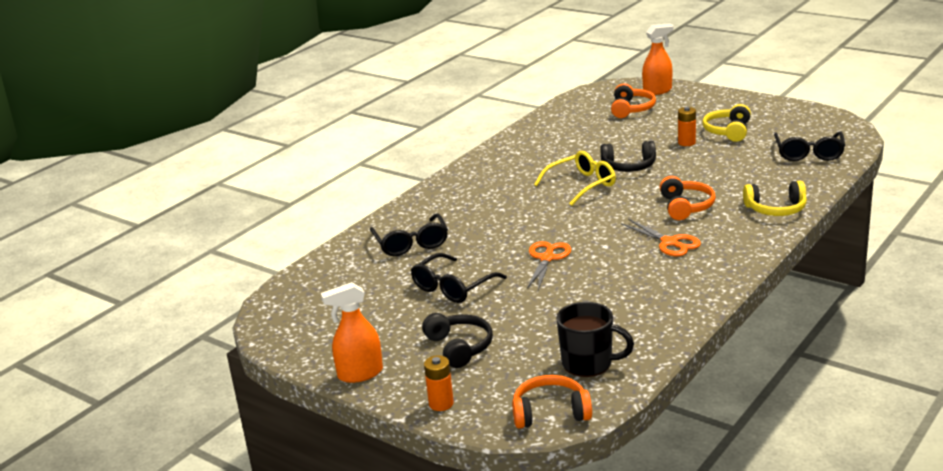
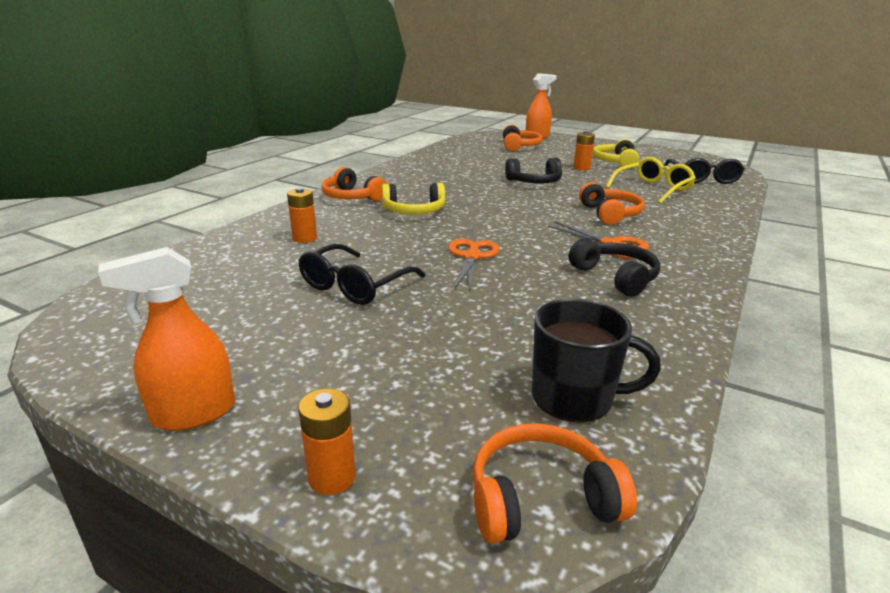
camera: 10 degrees left, 0 degrees up
black glasses [370,213,448,256] -> orange battery [287,187,317,243]
black headphones [422,313,493,368] -> black headphones moved to [569,238,660,297]
yellow glasses [534,151,616,206] -> yellow glasses moved to [606,157,696,204]
yellow headphones [743,181,807,216] -> yellow headphones moved to [382,183,445,214]
none -> orange headphones [322,167,387,201]

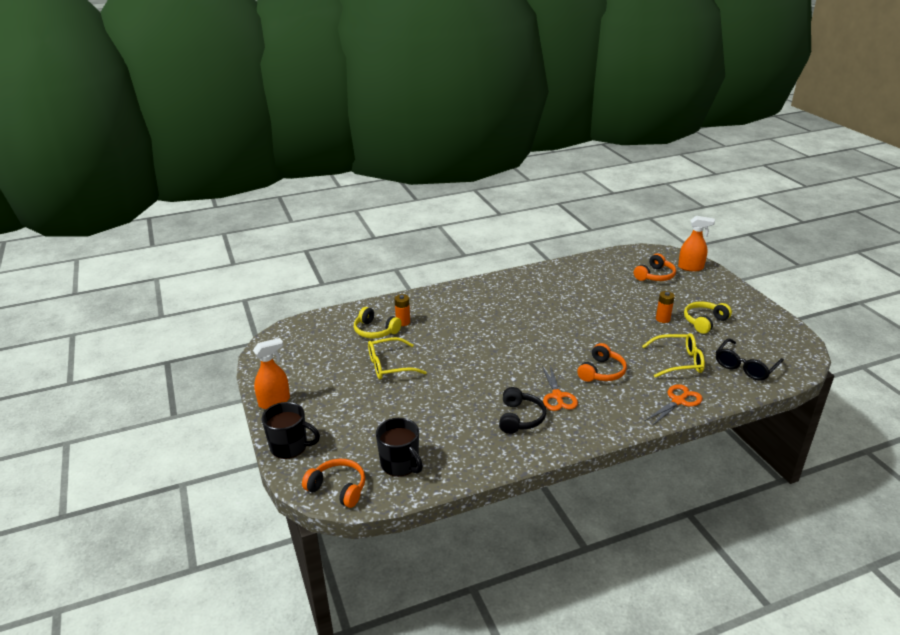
camera: 40 degrees right, 5 degrees up
orange spray bottle [98,247,235,431] -> orange spray bottle turned 135 degrees clockwise [253,338,290,409]
black glasses [298,244,426,305] -> yellow glasses [368,337,427,380]
orange battery [298,388,356,495] -> black mug [262,402,320,459]
orange headphones [322,167,387,201] -> none
yellow headphones [382,183,445,214] -> yellow headphones moved to [354,307,402,339]
orange scissors [448,239,500,292] -> orange scissors moved to [645,384,703,426]
black headphones [505,158,562,184] -> none

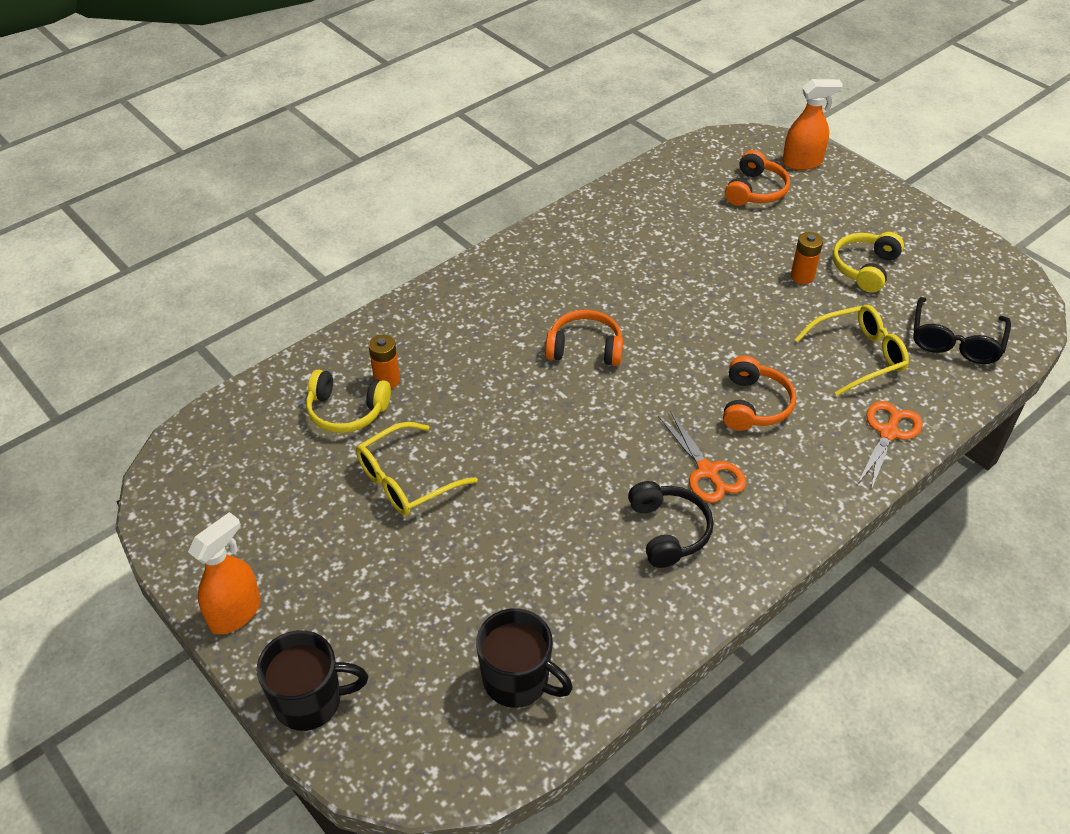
camera: 20 degrees left, 15 degrees up
orange headphones [302,459,365,508] -> orange headphones moved to [545,310,623,366]

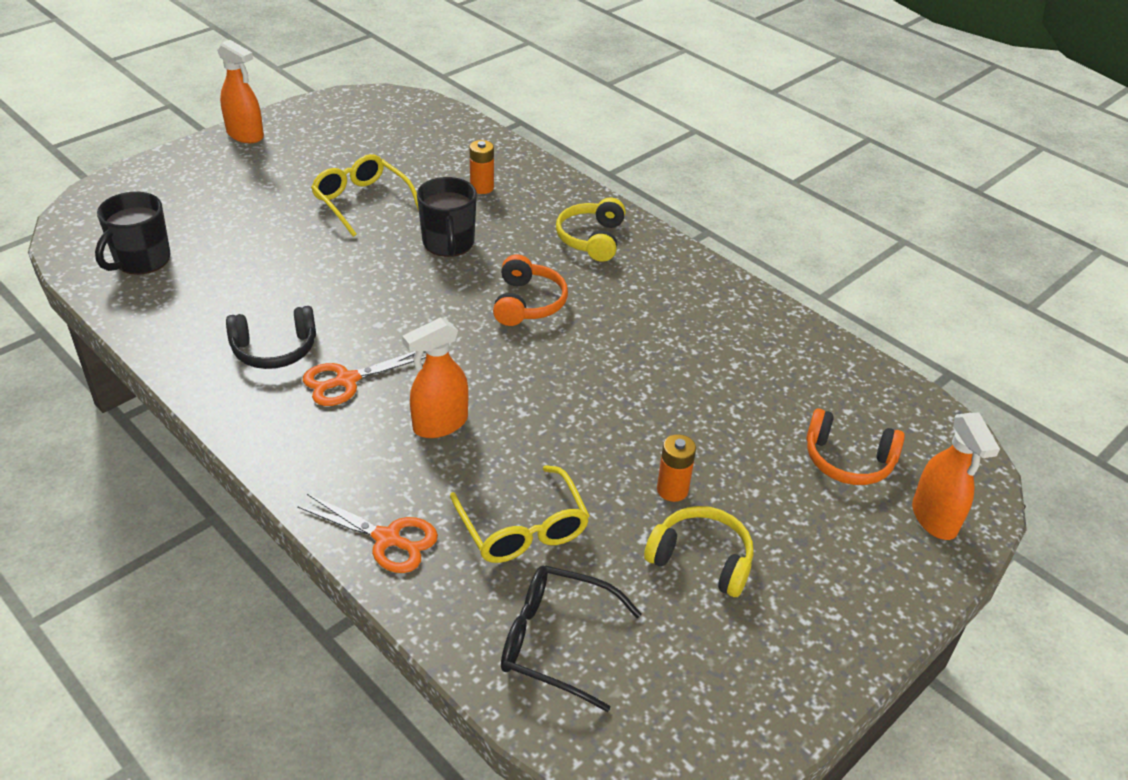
camera: 85 degrees right, 5 degrees down
black mug [256,630,368,731] -> black mug moved to [417,177,477,257]
yellow headphones [306,369,391,433] -> yellow headphones moved to [556,198,626,262]
orange headphones [723,356,796,431] -> orange spray bottle [402,318,468,438]

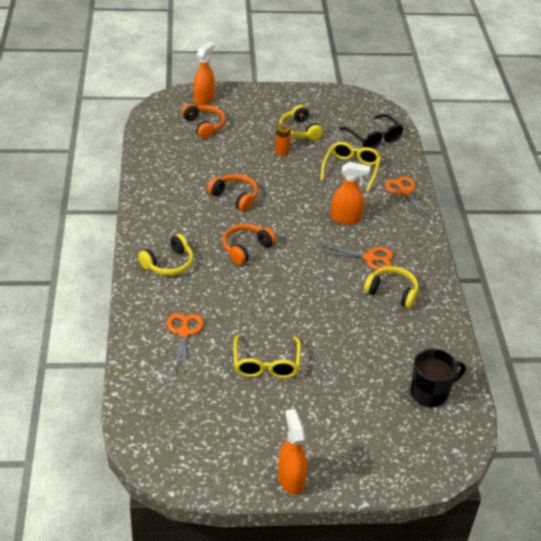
camera: 140 degrees left, 0 degrees up
black headphones [226,306,316,369] -> yellow headphones [364,266,418,309]
black mug [417,177,477,257] -> none
orange battery [469,140,494,194] -> orange scissors [167,313,204,371]
none -> orange headphones [207,174,258,212]

